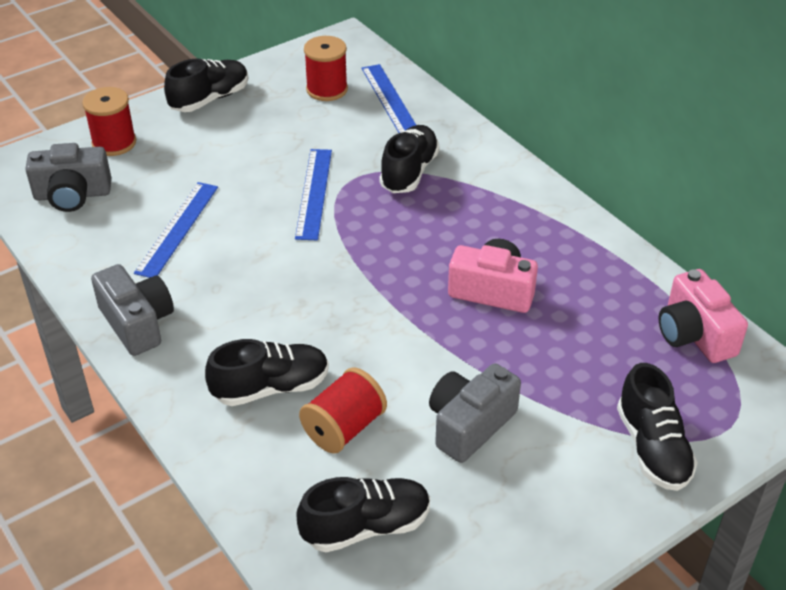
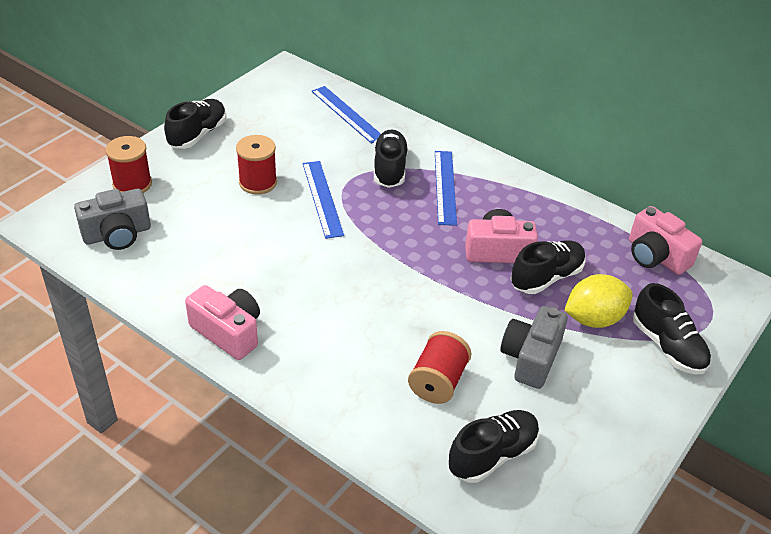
camera: 20 degrees left, 0 degrees up
grey camera [91,264,174,356] -> pink camera [185,285,260,360]
blue ruler [134,182,218,278] -> blue ruler moved to [435,151,457,226]
black shoe [205,339,329,406] -> black shoe moved to [511,240,586,294]
red spool [304,36,348,101] -> red spool moved to [236,135,277,194]
none -> yellow lemon [564,274,633,328]

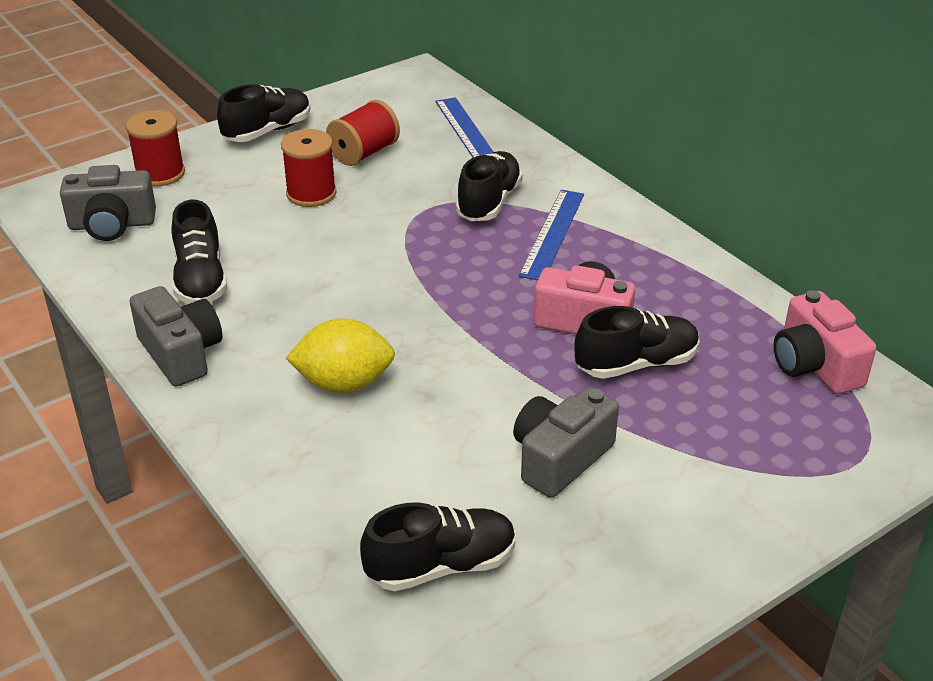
camera: 20 degrees right, 5 degrees down
pink camera [185,285,260,360] -> grey camera [130,286,222,387]
blue ruler [303,161,344,239] -> none
red spool [408,331,471,404] -> red spool moved to [326,100,400,166]
yellow lemon [564,274,633,328] -> yellow lemon moved to [286,318,395,393]
black shoe [633,283,711,375] -> black shoe moved to [171,200,227,304]

